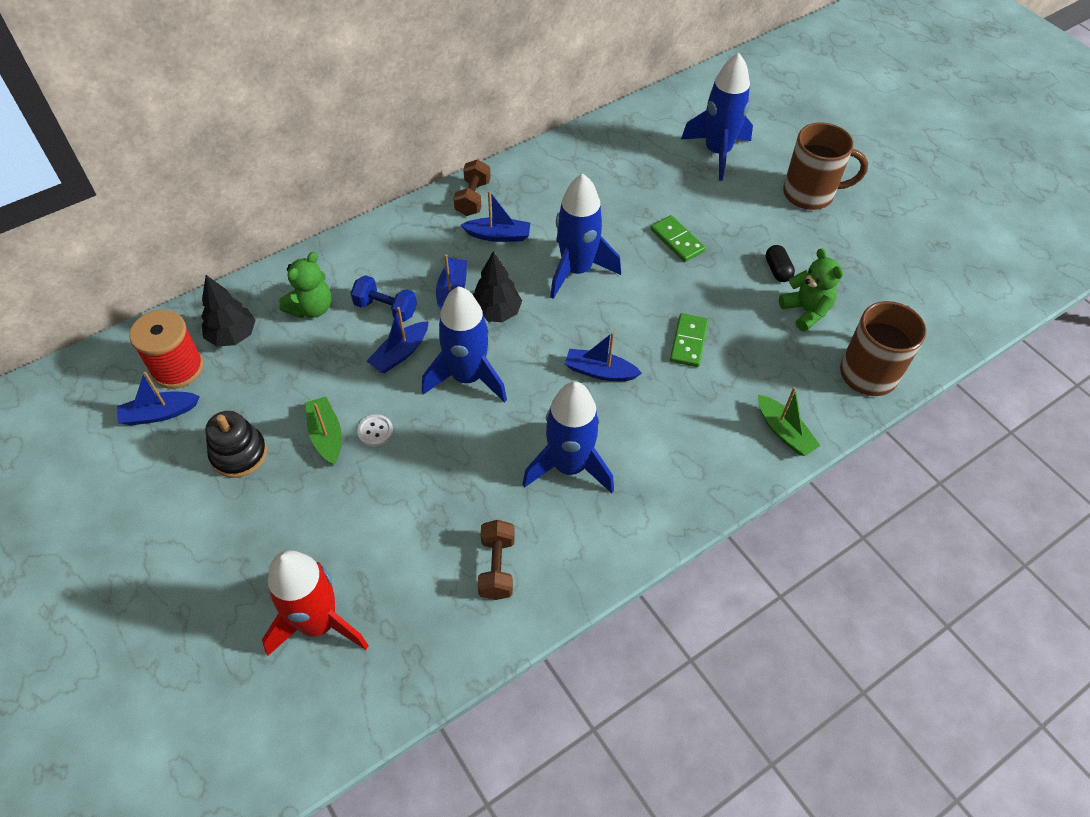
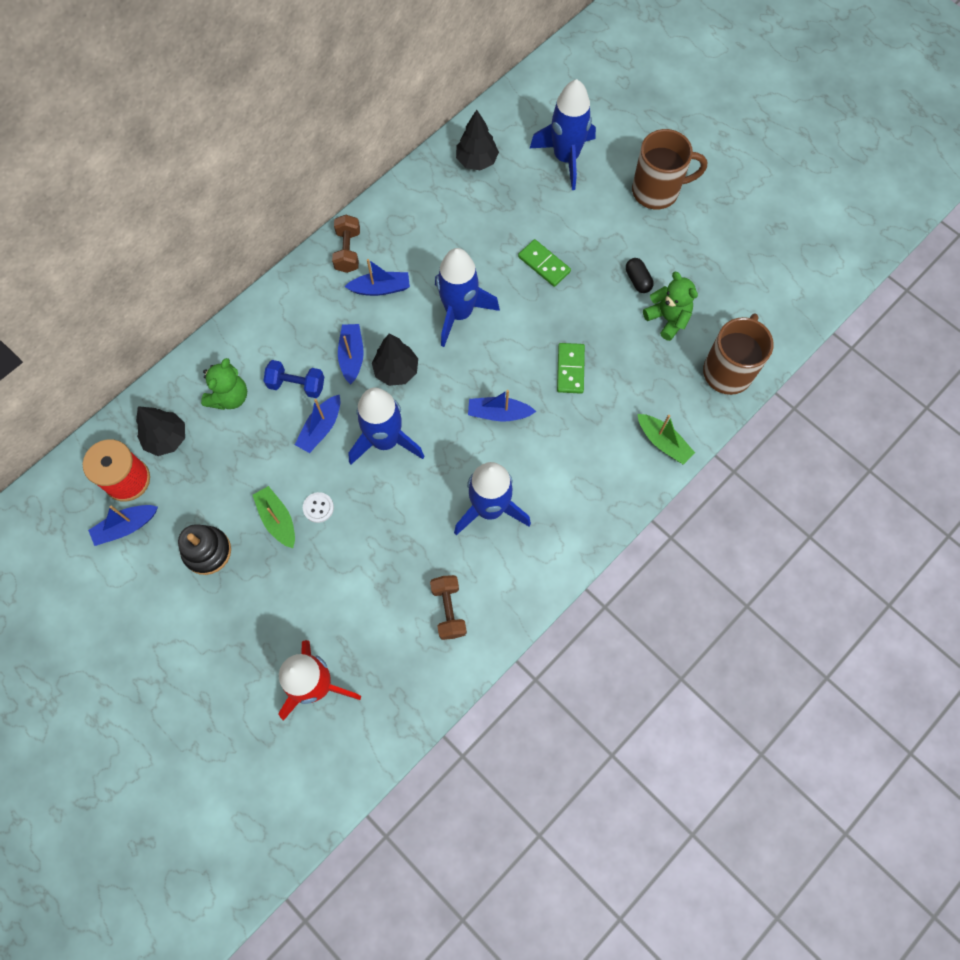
camera: 10 degrees left, 15 degrees up
none -> black tree [456,110,499,170]

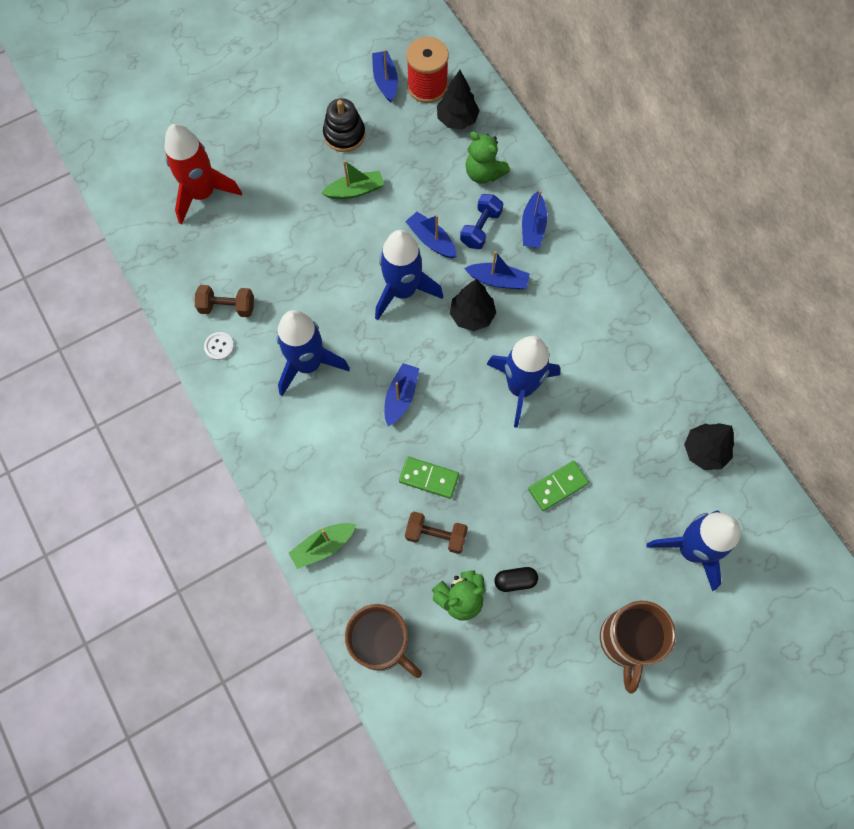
camera: 105 degrees right, 0 degrees up
white button [303,492,334,523] -> white button moved to [204,332,234,360]
brown dumbbell [332,215,360,273] -> brown dumbbell moved to [405,512,468,554]
blue boat [344,259,410,296] -> blue boat moved to [522,190,547,248]

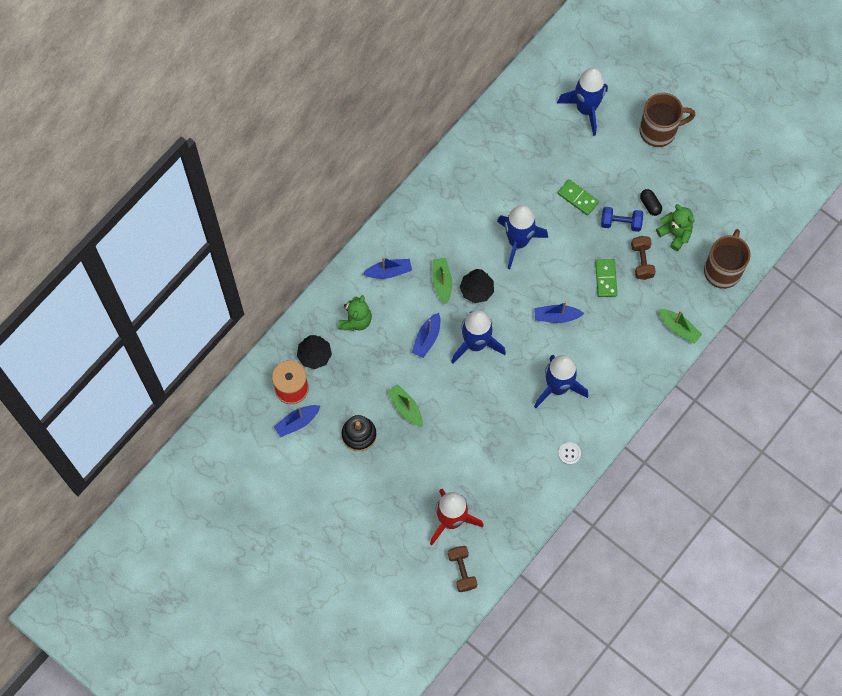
camera: 110 degrees left, 0 degrees up
brown dumbbell [195,285,254,317] -> brown dumbbell moved to [448,546,477,592]
blue dumbbell [460,194,503,249] -> blue dumbbell moved to [601,207,643,232]
blue boat [464,251,530,289] -> green boat [433,258,452,304]
black tree [684,423,734,470] -> none

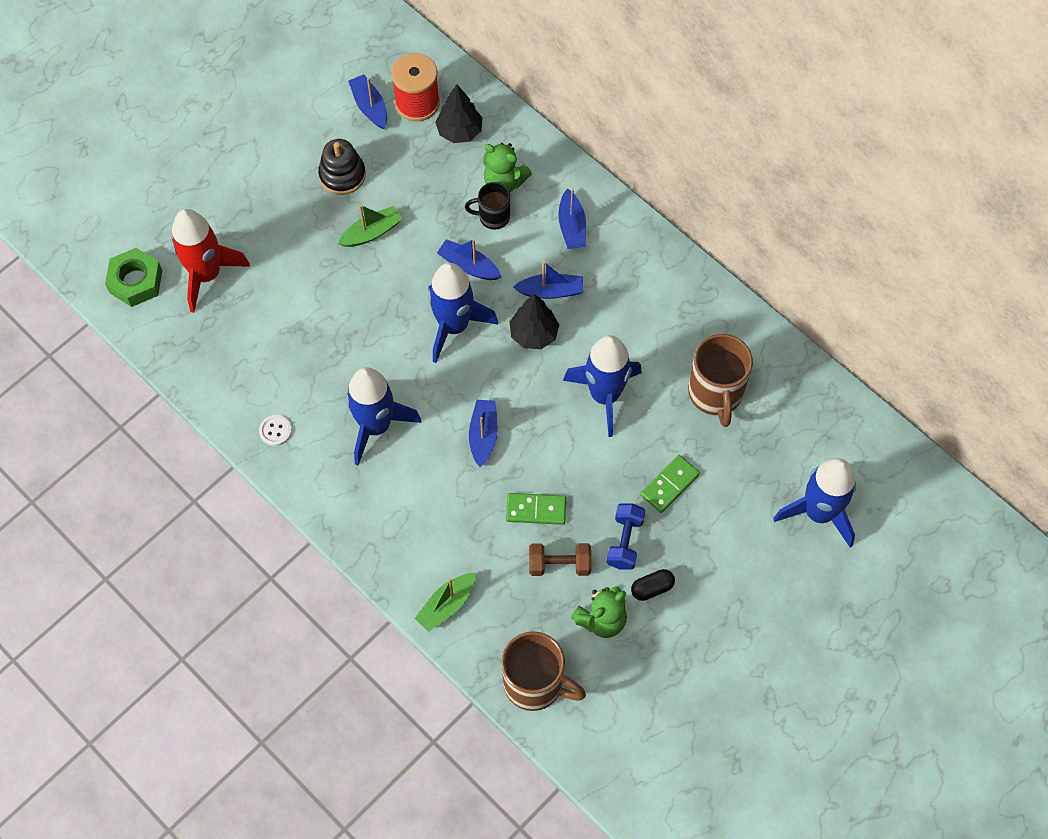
camera: 95 degrees right, 5 degrees down
green boat [433,258,452,304] -> blue boat [513,262,584,299]
brown dumbbell [448,546,477,592] -> green nut [105,248,162,307]
brown mug [640,93,695,147] -> brown mug moved to [688,334,753,427]
none -> black mug [465,182,510,230]

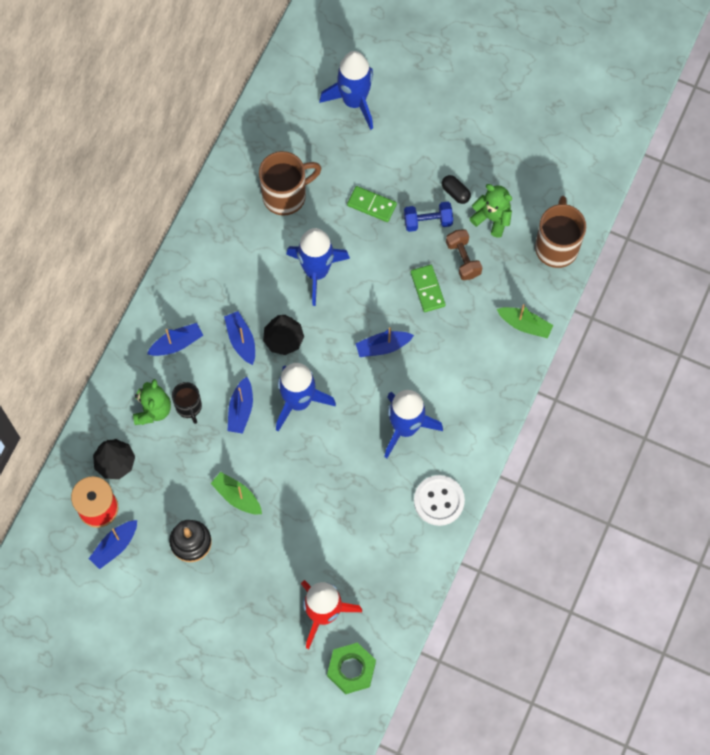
camera: 110 degrees left, 5 degrees up
white button [259,415,292,446] -> white button [414,475,465,526], size x1.90

